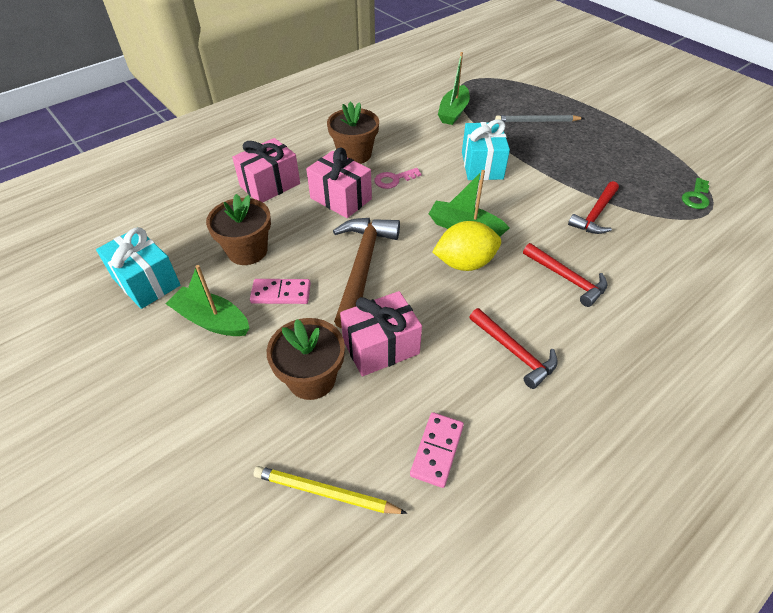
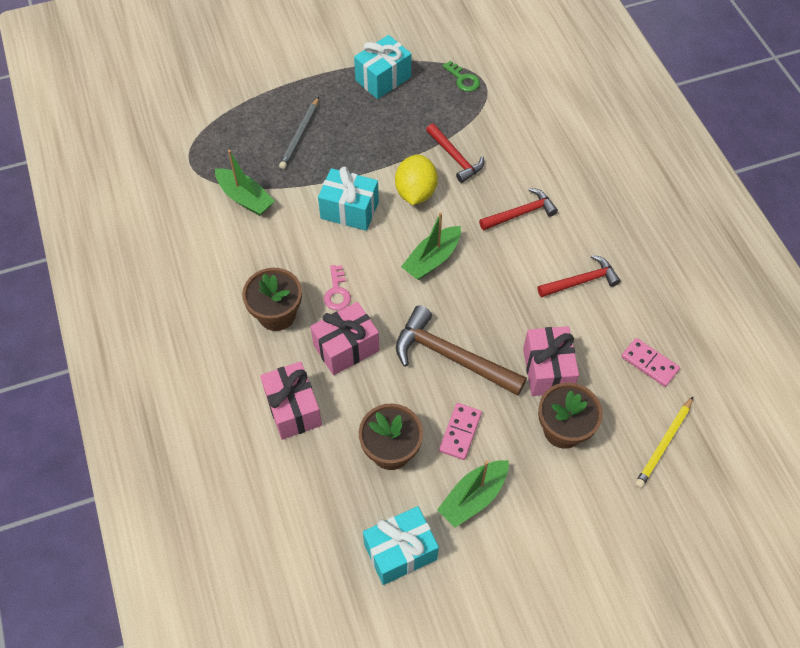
camera: 70 degrees left, 10 degrees up
yellow lemon [432,221,501,271] -> yellow lemon moved to [395,154,438,205]
none -> turquoise gift [354,35,411,99]

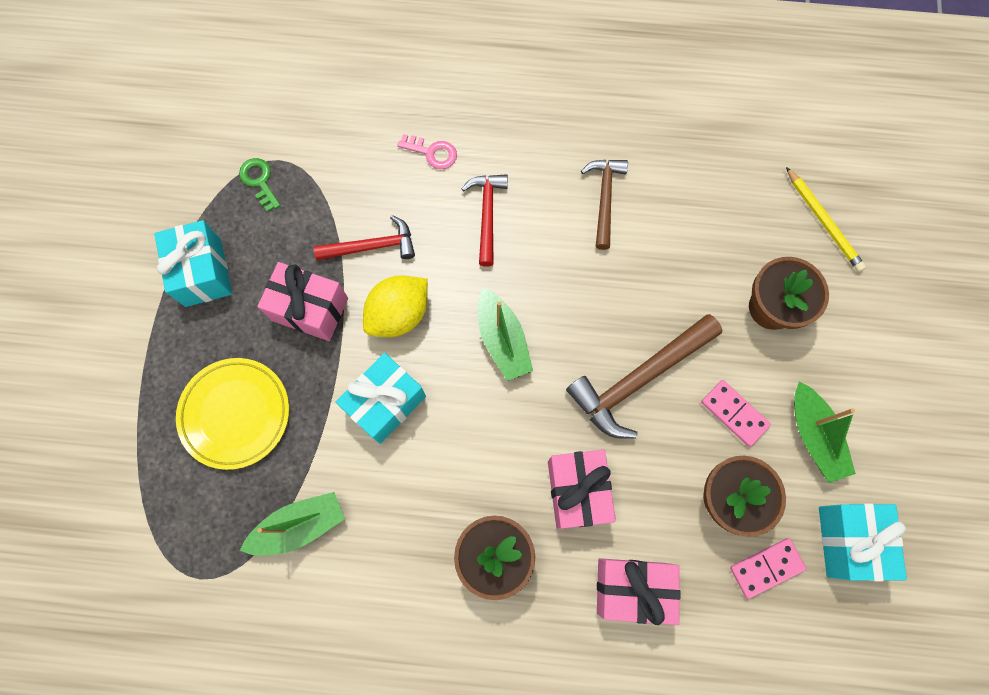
camera: 65 degrees left, 15 degrees up
grey pencil [279,97,319,169] -> yellow plate [176,358,289,470]
pink key [324,265,351,310] -> pink key moved to [397,134,457,169]
yellow lemon [395,154,438,205] -> yellow lemon turned 75 degrees counterclockwise [363,276,428,337]
green key [442,61,480,92] -> green key turned 105 degrees counterclockwise [239,158,281,212]
pink gift [523,326,579,396] -> pink gift moved to [257,262,348,341]
red hammer [538,255,621,297] -> brown hammer [581,160,628,250]
pink domino [621,338,680,387] -> pink domino moved to [730,538,807,599]

